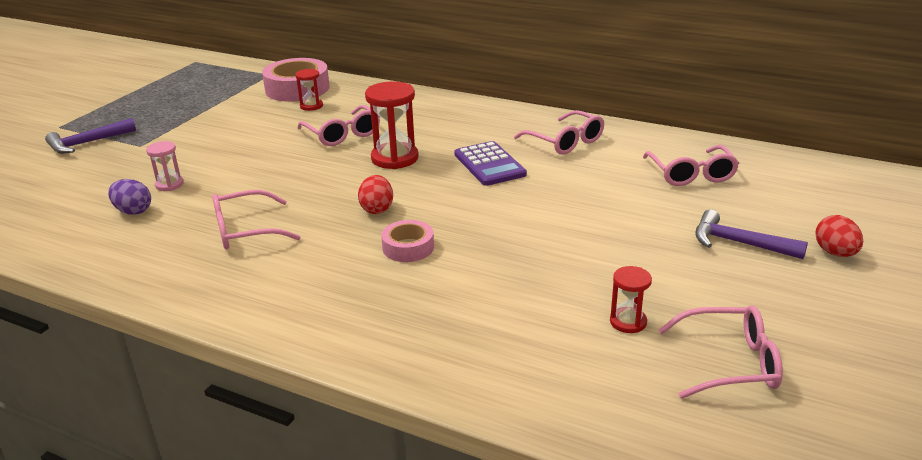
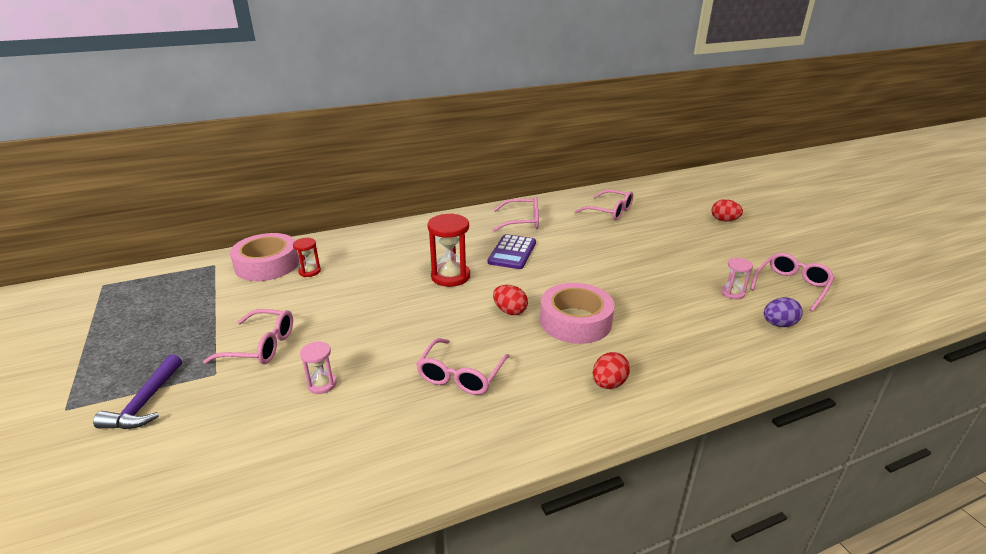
camera: 50 degrees left, 0 degrees up
purple egg [108,179,151,215] -> purple egg moved to [764,297,803,327]
pink glasses [298,105,380,146] -> pink glasses moved to [203,309,293,364]
pink tape [381,220,434,262] -> pink tape [540,283,615,344], size x1.78
purple calculator [454,141,527,186] -> purple calculator turned 90 degrees clockwise [488,234,536,269]
red hourglass [610,266,652,333] -> pink hourglass [721,258,753,300]
purple hammer [695,209,808,259] -> none
none -> red egg [593,352,630,389]

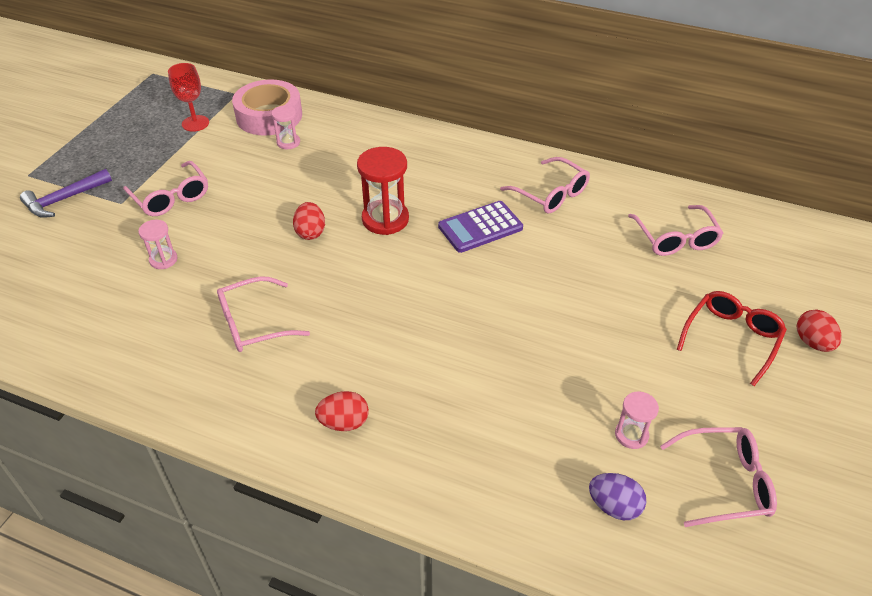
camera: 45 degrees right, 15 degrees up
red hourglass [293,238,321,277] -> pink hourglass [272,105,300,149]
red egg [493,285,528,315] -> red egg moved to [293,202,325,240]
pink tape [540,283,615,344] -> none
none -> red goblet [168,63,209,132]
none -> red glasses [677,291,787,386]

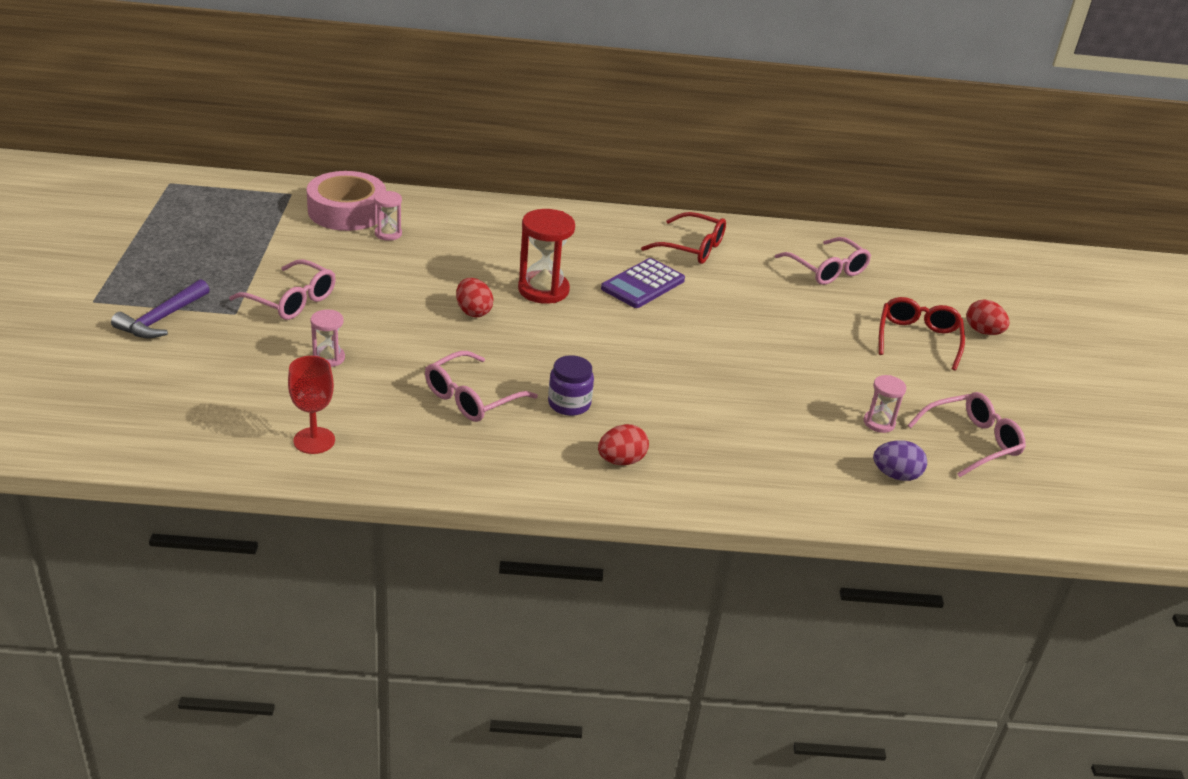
camera: 25 degrees left, 10 degrees down
red goblet [168,63,209,132] -> red goblet moved to [288,356,335,454]
pink glasses [500,157,590,214] -> red glasses [641,212,726,264]
none -> purple jar [548,355,594,416]

